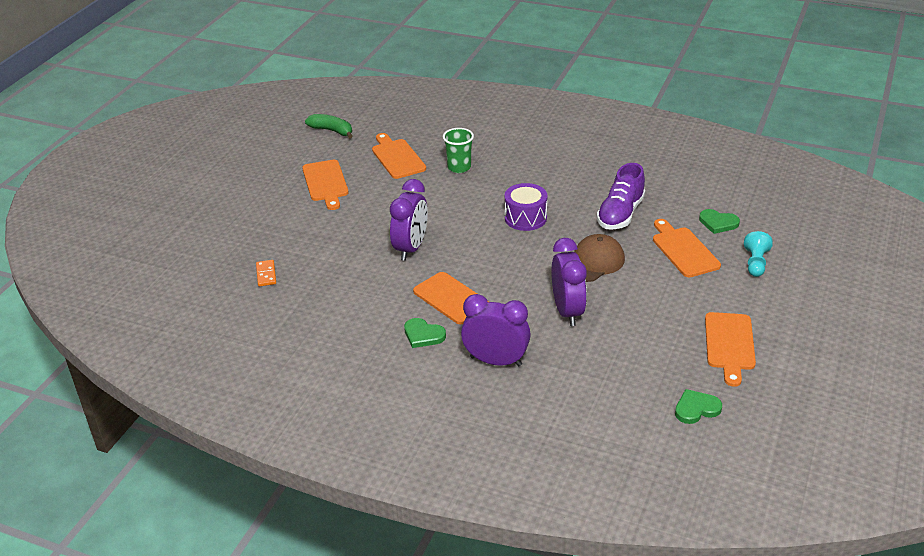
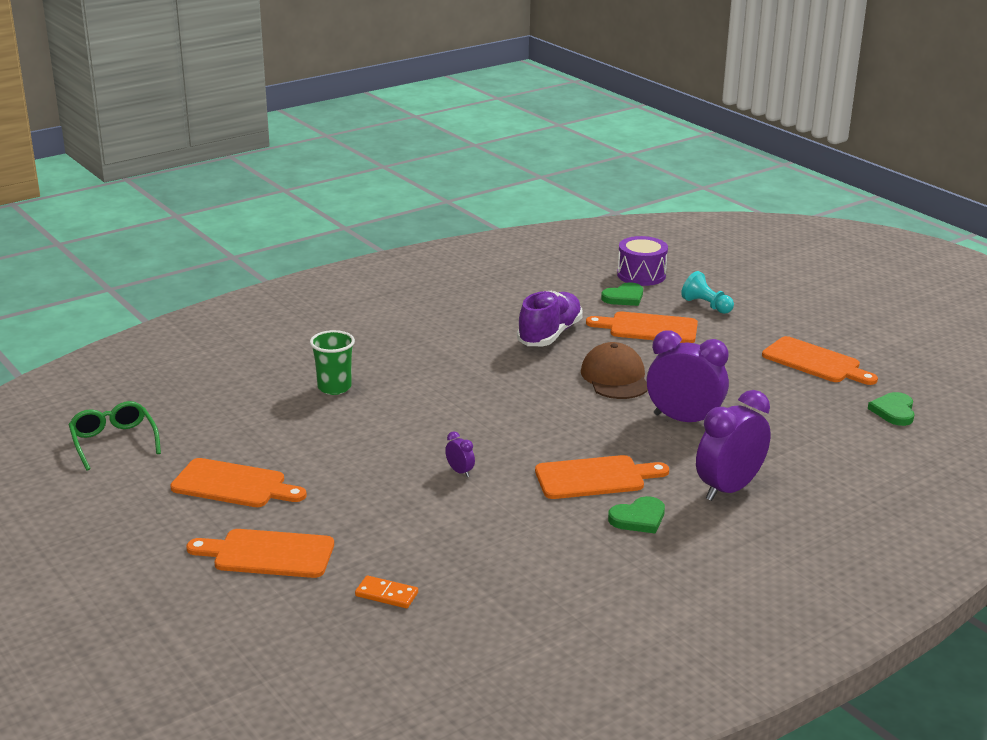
camera: 60 degrees left, 10 degrees down
green banana [305,114,353,138] -> green glasses [69,401,161,471]
orange cutting board [372,133,426,179] -> orange cutting board moved to [186,529,334,578]
purple clock [390,179,428,261] -> purple clock [445,431,475,477], size x0.41
purple drum [505,183,548,231] -> purple drum moved to [617,236,668,286]
purple shoe [597,163,645,230] -> purple shoe turned 120 degrees counterclockwise [517,291,583,346]

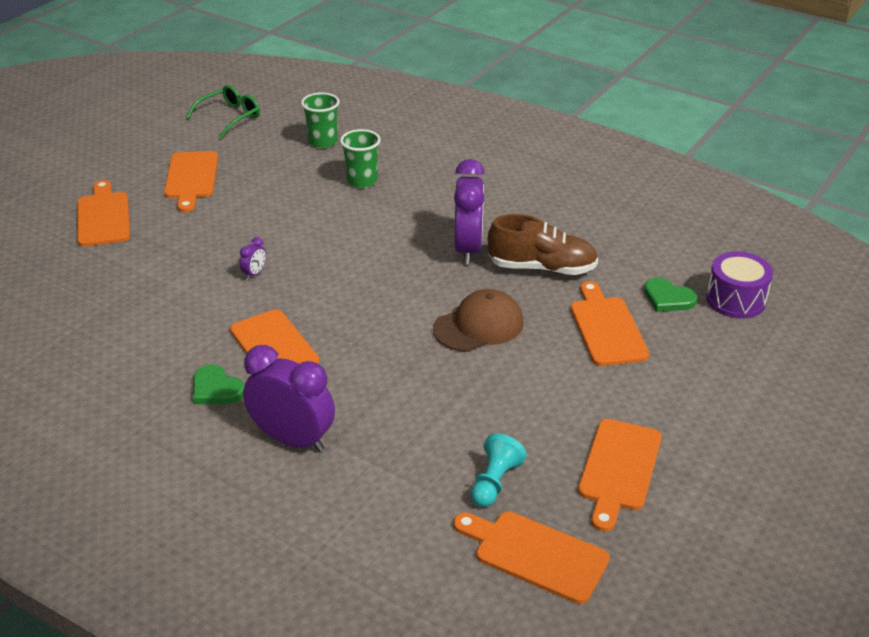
camera: 70 degrees right, 10 degrees up
orange domino [355,576,418,608] -> none
purple shoe [517,291,583,346] -> brown shoe [488,214,598,275]
purple clock [646,330,729,422] -> purple clock moved to [454,159,485,264]
turquoise pawn [681,271,734,314] -> turquoise pawn moved to [471,434,526,507]
green heart [868,392,915,426] -> orange cutting board [454,511,610,604]
none -> green cup [301,92,340,148]

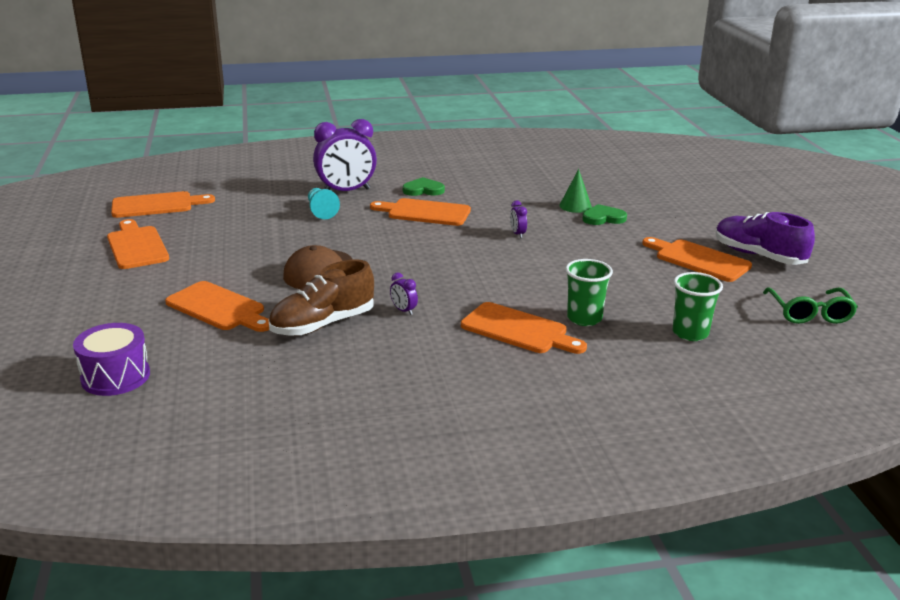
camera: 135 degrees right, 10 degrees down
orange cutting board [77,180,130,247] -> orange cutting board moved to [461,302,587,354]
purple clock [454,159,485,264] -> purple clock [390,272,418,315], size x0.41
turquoise pawn [471,434,526,507] -> turquoise pawn moved to [308,188,340,219]
green heart [644,278,698,312] -> green heart moved to [583,204,627,225]
none -> green cone [559,169,592,213]
none -> purple shoe [715,212,815,265]

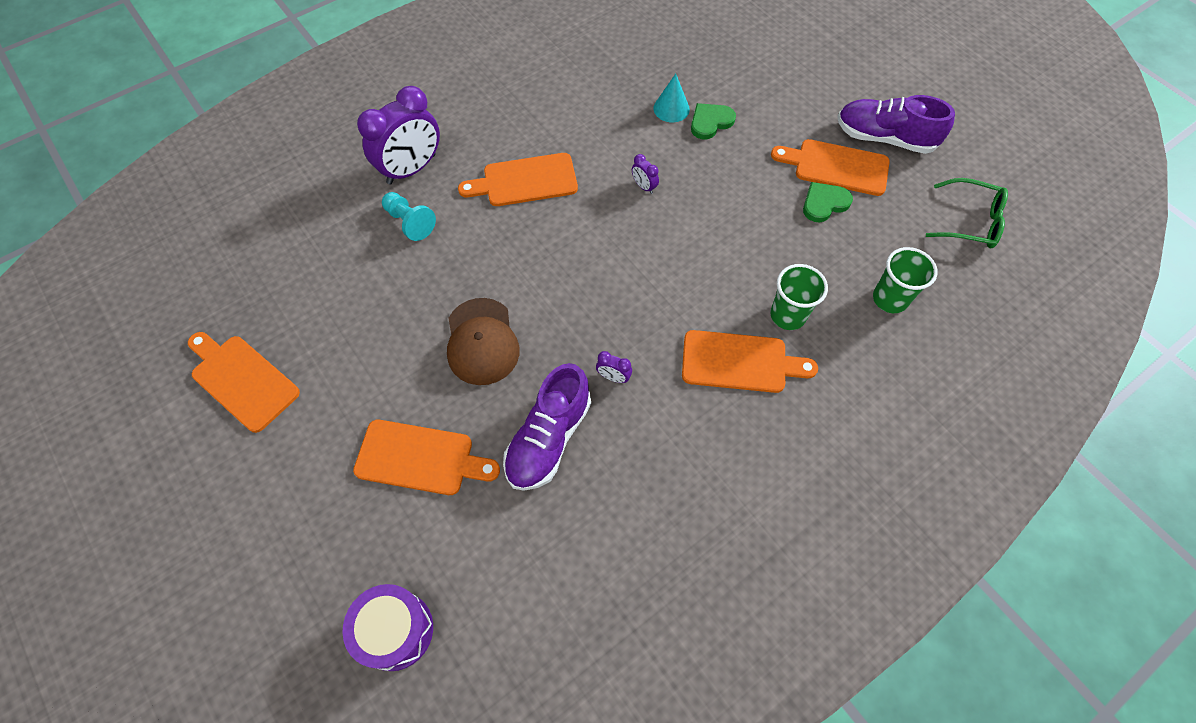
camera: 25 degrees left, 35 degrees up
orange cutting board [111,191,215,218] -> none
brown shoe [269,259,374,336] -> purple shoe [503,363,591,491]
green heart [403,177,445,196] -> green heart moved to [803,182,853,222]
green cone [559,169,592,213] -> turquoise cone [653,74,690,122]
green glasses [763,288,858,324] -> green glasses turned 45 degrees counterclockwise [926,178,1008,248]

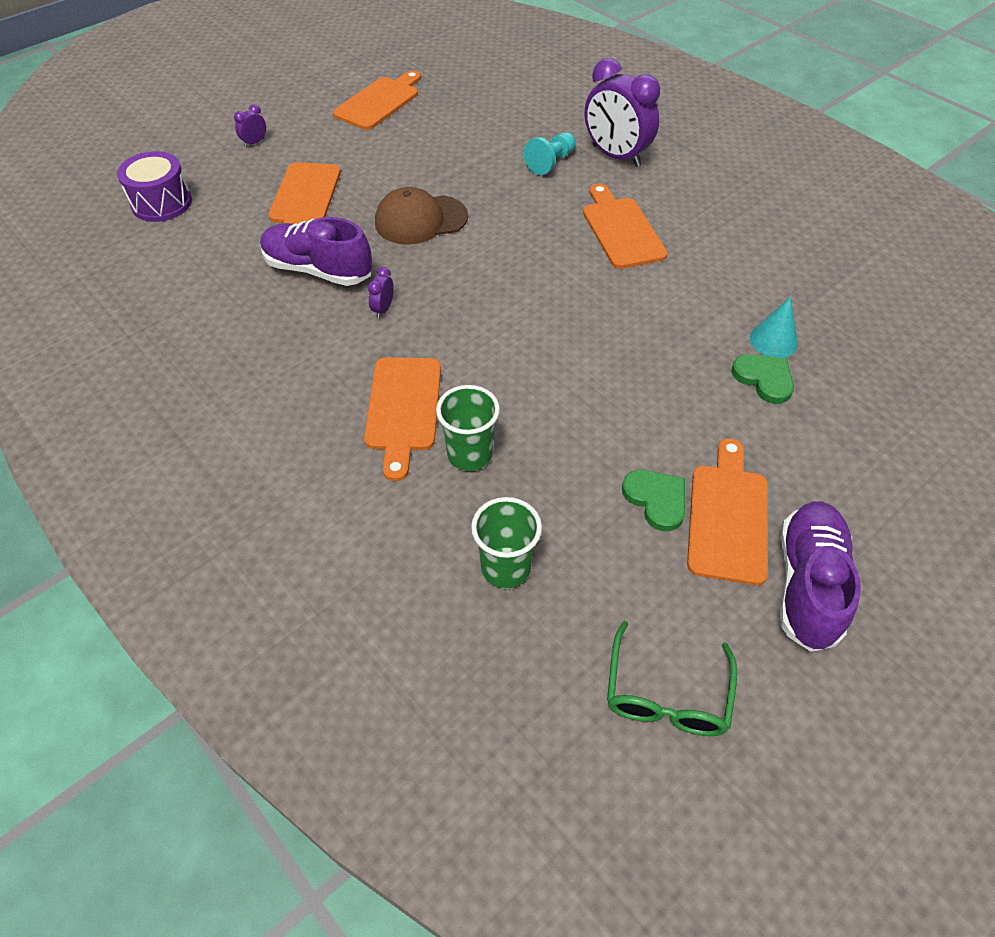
camera: 85 degrees right, 10 degrees down
purple clock [632,154,659,194] -> purple clock moved to [234,104,266,147]

